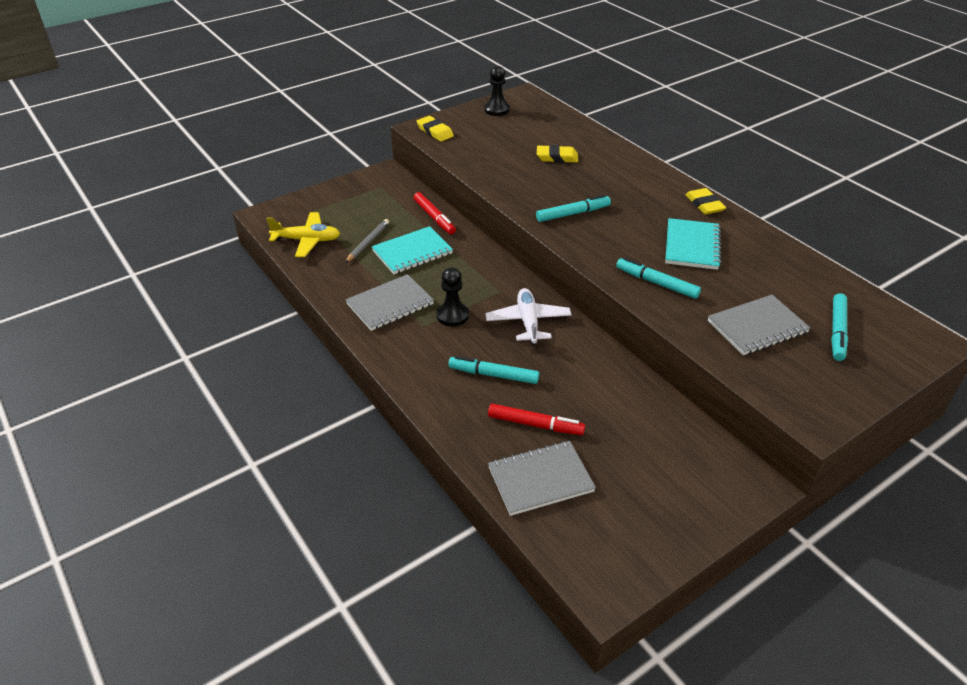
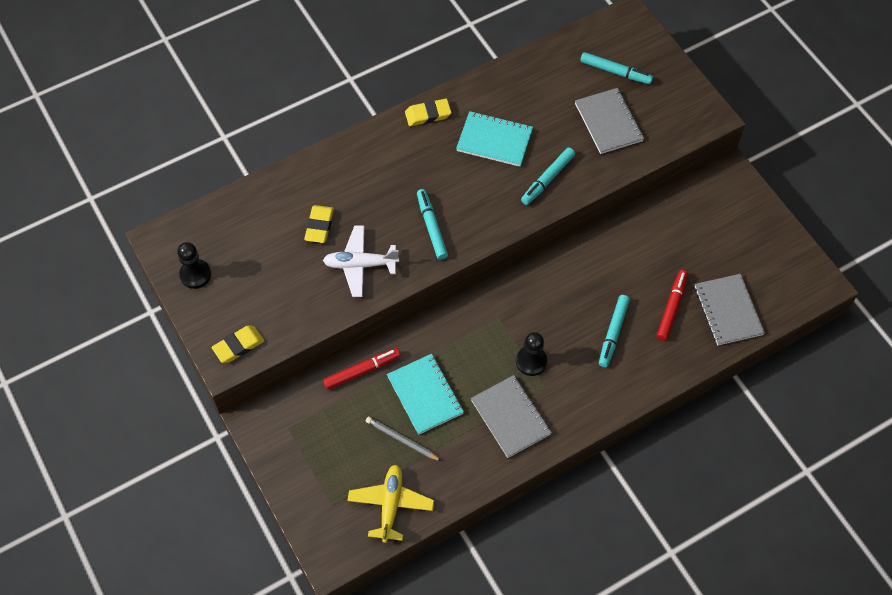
camera: 85 degrees left, 20 degrees up
white plane [486,288,572,346] -> white plane moved to [323,226,399,297]

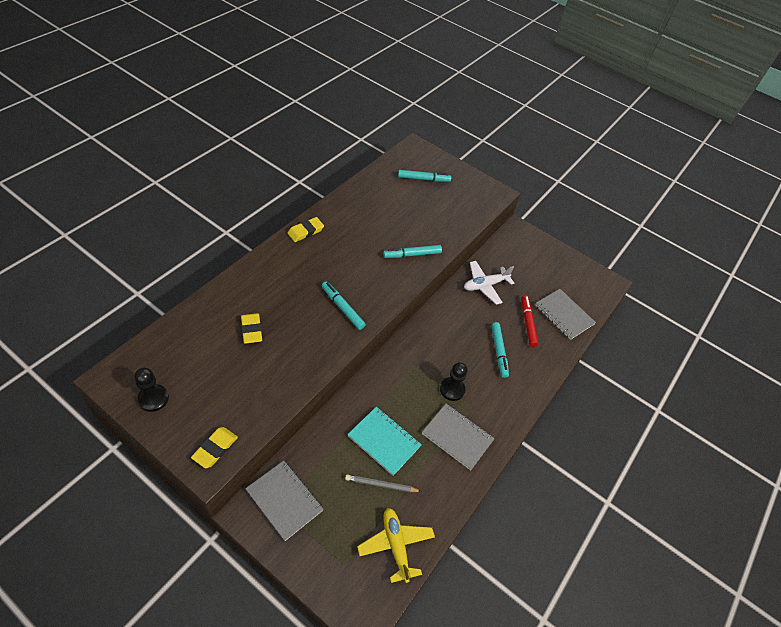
camera: 30 degrees left, 10 degrees down
white plane [323,226,399,297] -> white plane moved to [464,261,514,305]
red marker [323,348,400,390] -> none
turquoise notebook [456,111,533,167] -> none
turquoise marker [521,147,575,205] -> turquoise marker turned 60 degrees clockwise [383,245,442,258]
grey notebook [575,88,644,154] -> grey notebook moved to [245,461,323,541]

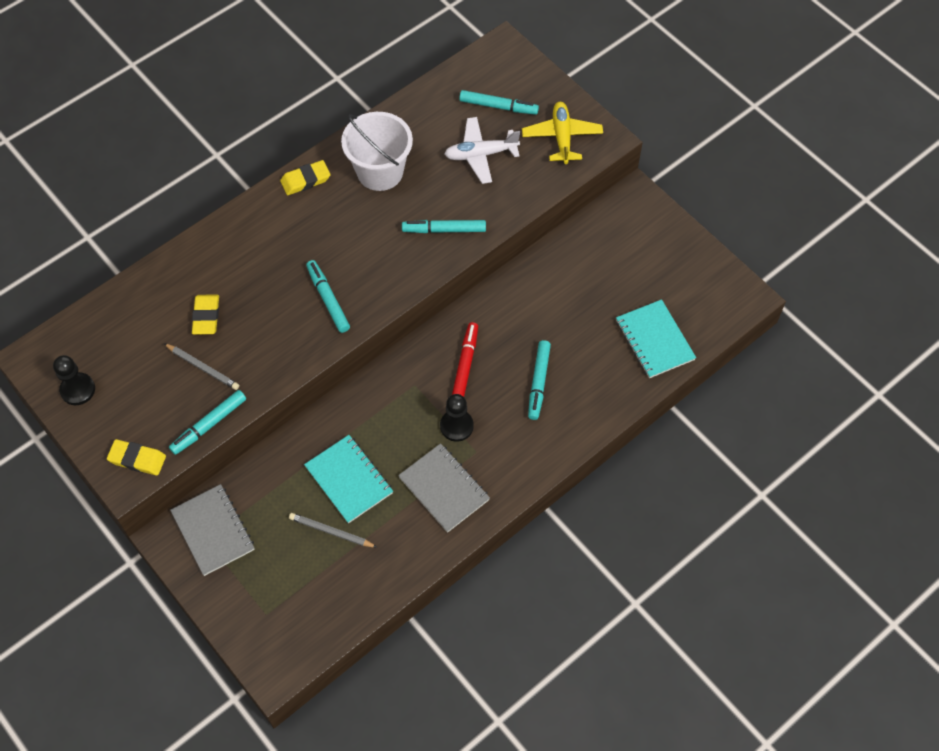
camera: 20 degrees right, 10 degrees up
yellow eraser [191,427,238,468] -> yellow eraser turned 60 degrees clockwise [107,439,166,476]
yellow plane [357,508,435,583] -> yellow plane moved to [522,102,603,164]
white plane [464,261,514,305] -> white plane moved to [444,117,520,184]
red marker [521,295,538,347] -> red marker moved to [452,322,478,397]
grey notebook [535,289,596,340] -> turquoise notebook [616,299,696,378]
none -> grey pencil [164,343,239,390]
none -> turquoise marker [169,390,246,455]
none -> white bucket [341,112,413,191]

